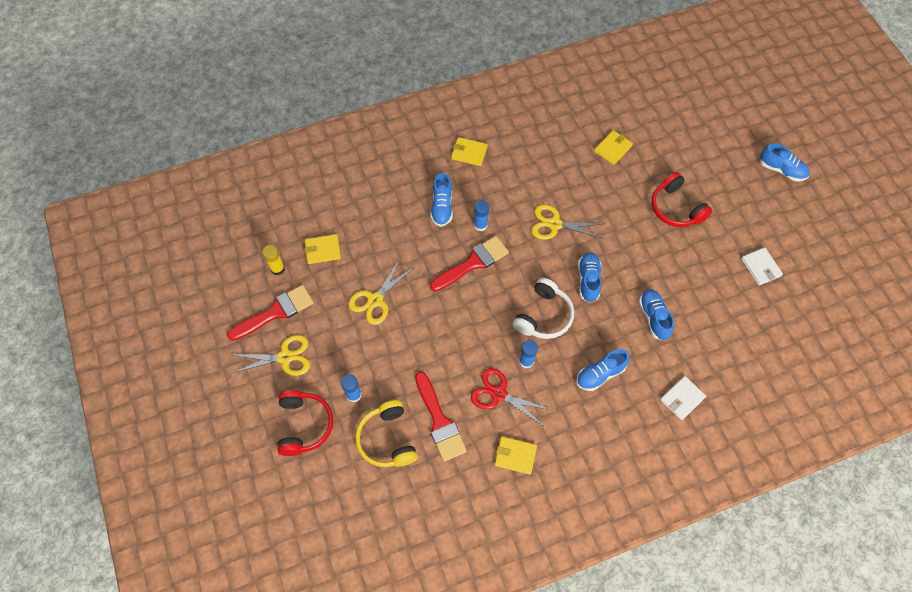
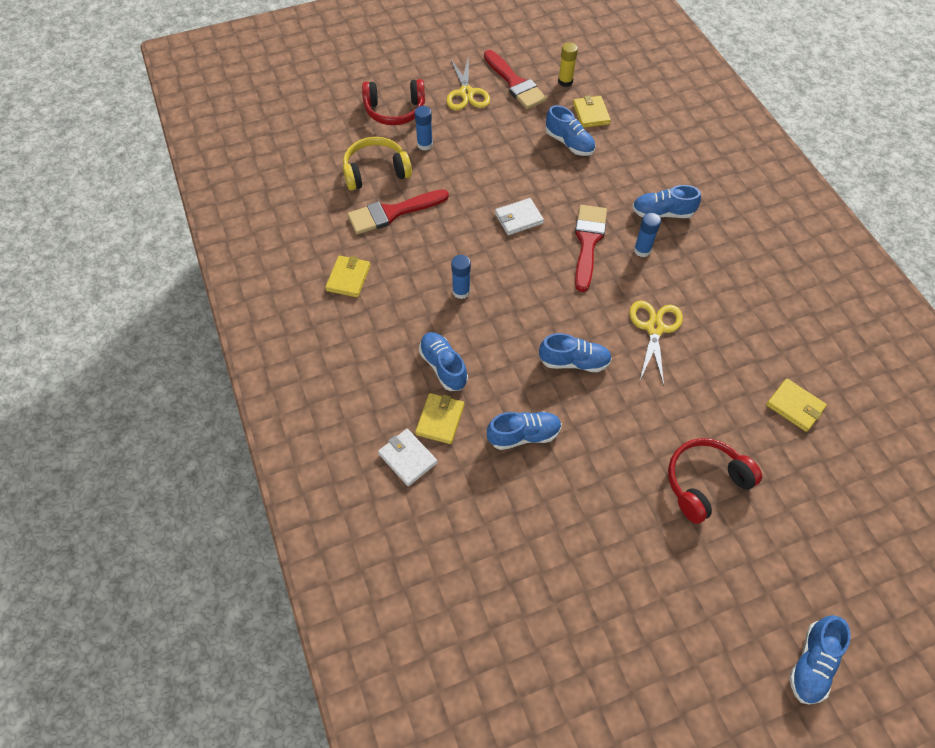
camera: 90 degrees right, 5 degrees down
yellow scissors [348,259,413,325] -> none
red brush [430,236,509,292] -> red brush turned 135 degrees counterclockwise [575,205,607,292]
yellow wallet [451,137,488,166] -> yellow wallet moved to [415,393,464,444]
red scissors [471,368,552,427] -> none
white headphones [513,278,574,339] -> none
white wallet [741,247,783,285] -> white wallet moved to [495,198,544,235]
none -> blue shoe [546,105,595,156]

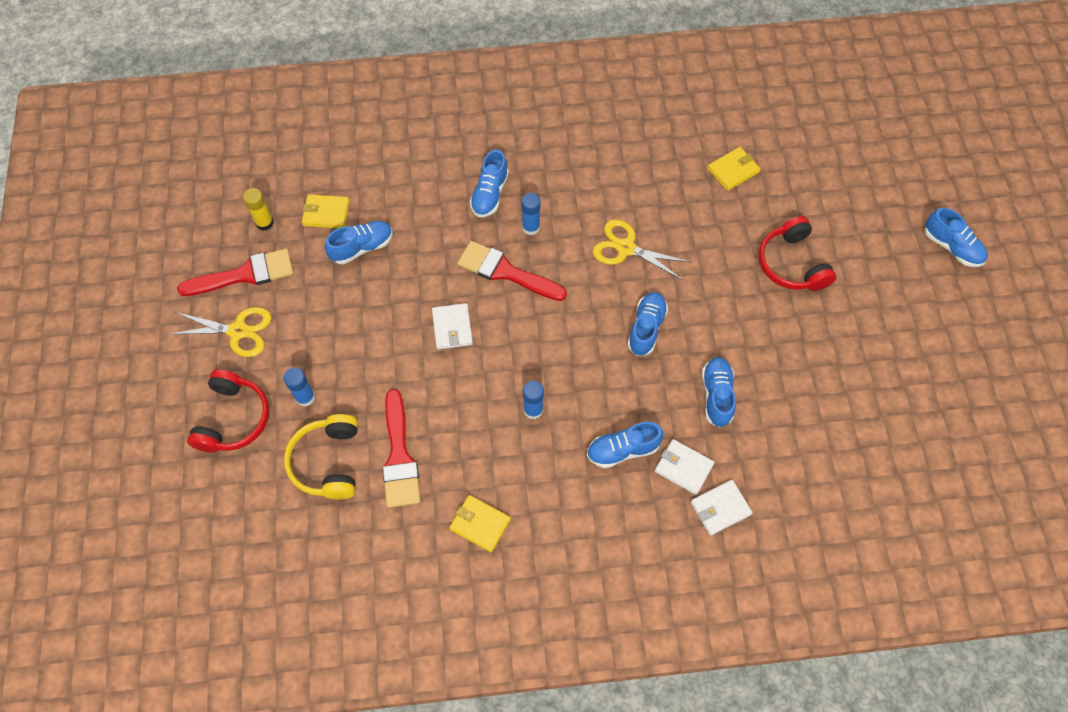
camera: 75 degrees left, 5 degrees up
yellow wallet [415,393,464,444] -> white wallet [655,439,715,495]

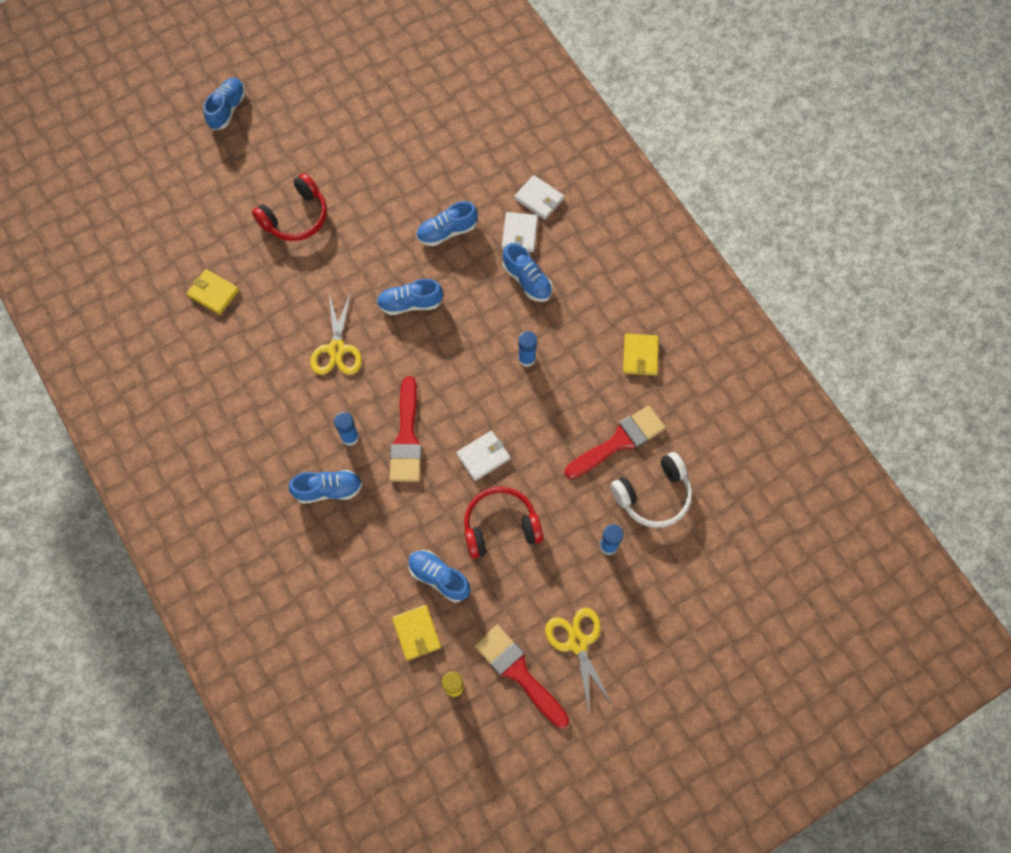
camera: 115 degrees left, 5 degrees up
red headphones [187,369,269,452] -> red headphones moved to [464,487,543,559]
yellow headphones [284,414,358,500] -> white headphones [611,452,692,528]

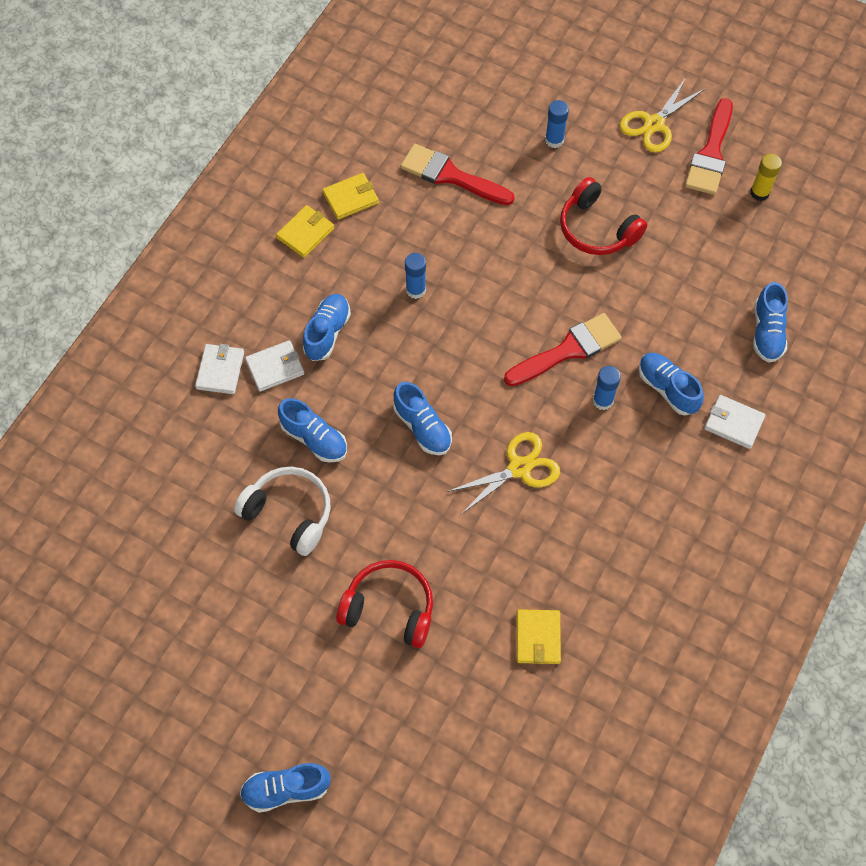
camera: 120 degrees left, 5 degrees down
yellow wallet [392,605,441,661] -> yellow wallet moved to [276,205,334,258]
blue shoe [408,550,470,602] -> blue shoe moved to [753,282,788,362]
white wallet [456,431,510,481] -> white wallet moved to [704,395,766,449]
white headphones [611,452,692,528] -> white headphones moved to [234,467,331,556]

